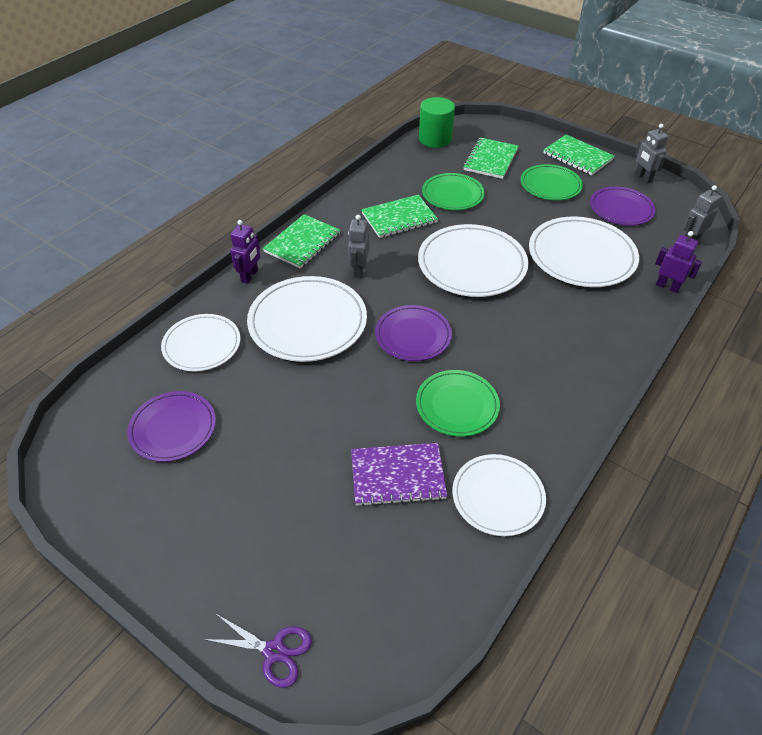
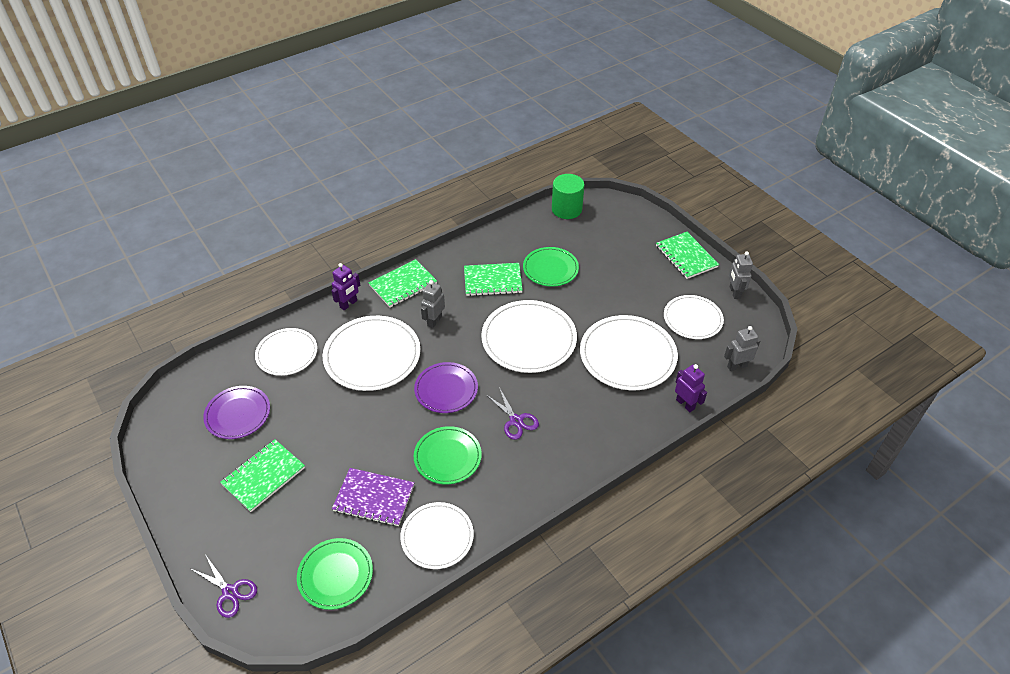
camera: 20 degrees right, 0 degrees up
green notebook [463,137,519,179] -> green notebook moved to [220,439,305,512]
green plate [521,164,583,200] -> green plate moved to [297,538,373,610]
purple plate [590,187,655,226] -> white plate [664,295,724,339]
none -> purple scissors [486,387,539,440]

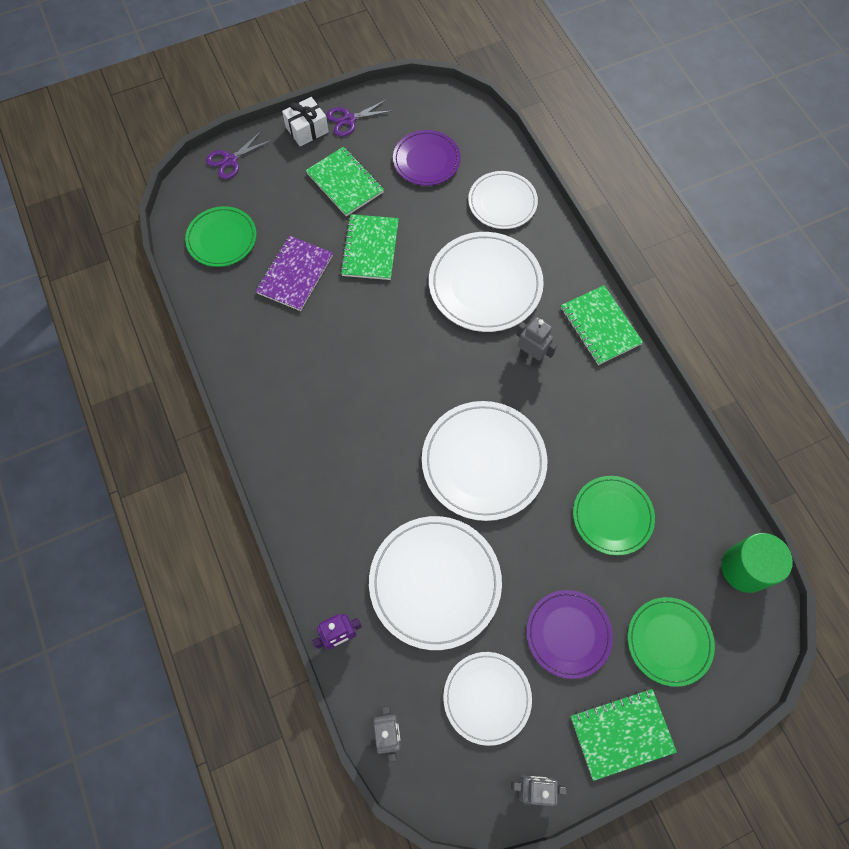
camera: 100 degrees right, 20 degrees up
purple robot [331,263,360,310] -> none
white plate [400,502,474,569] -> none
purple plate [414,362,478,413] -> purple plate moved to [526,590,613,679]
green plate [414,426,482,484] -> green plate moved to [628,597,715,687]
green notebook [464,263,523,296] -> green notebook moved to [340,214,399,280]
purple scissors [486,387,539,440] -> purple scissors moved to [326,99,393,137]
none -> white gift [282,97,329,147]

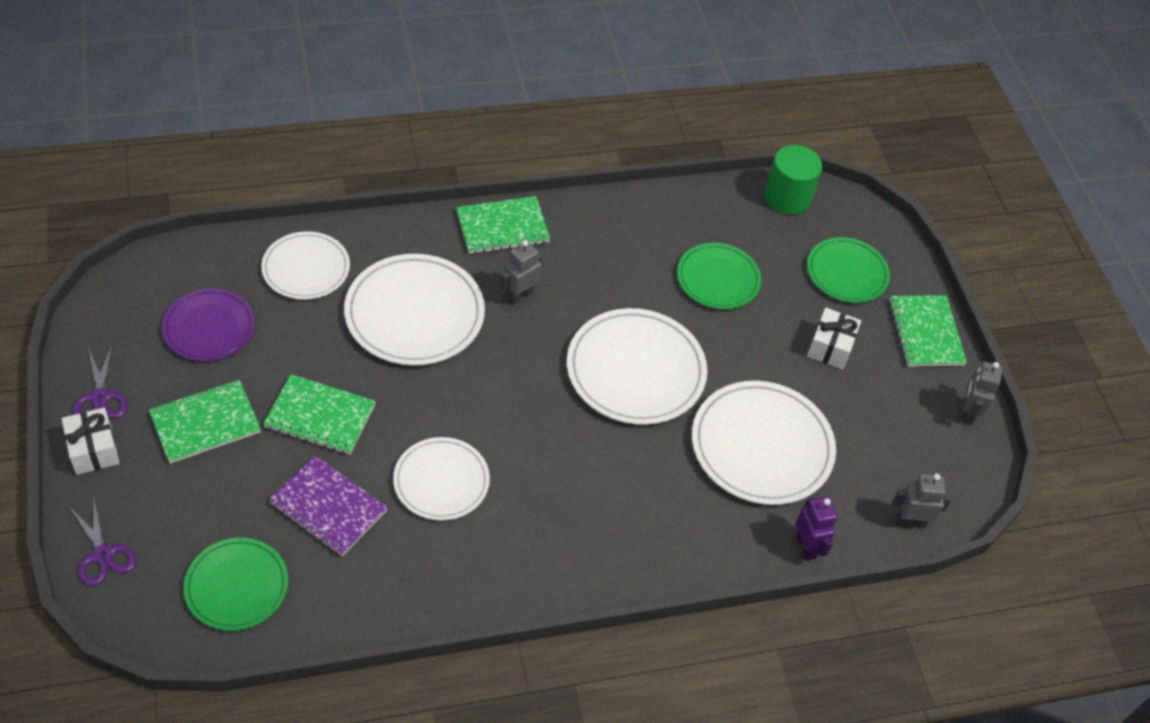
camera: 85 degrees left, 15 degrees down
white plate [443,652,532,746] -> white plate moved to [393,437,490,521]
purple plate [526,590,613,679] -> white gift [807,307,861,370]

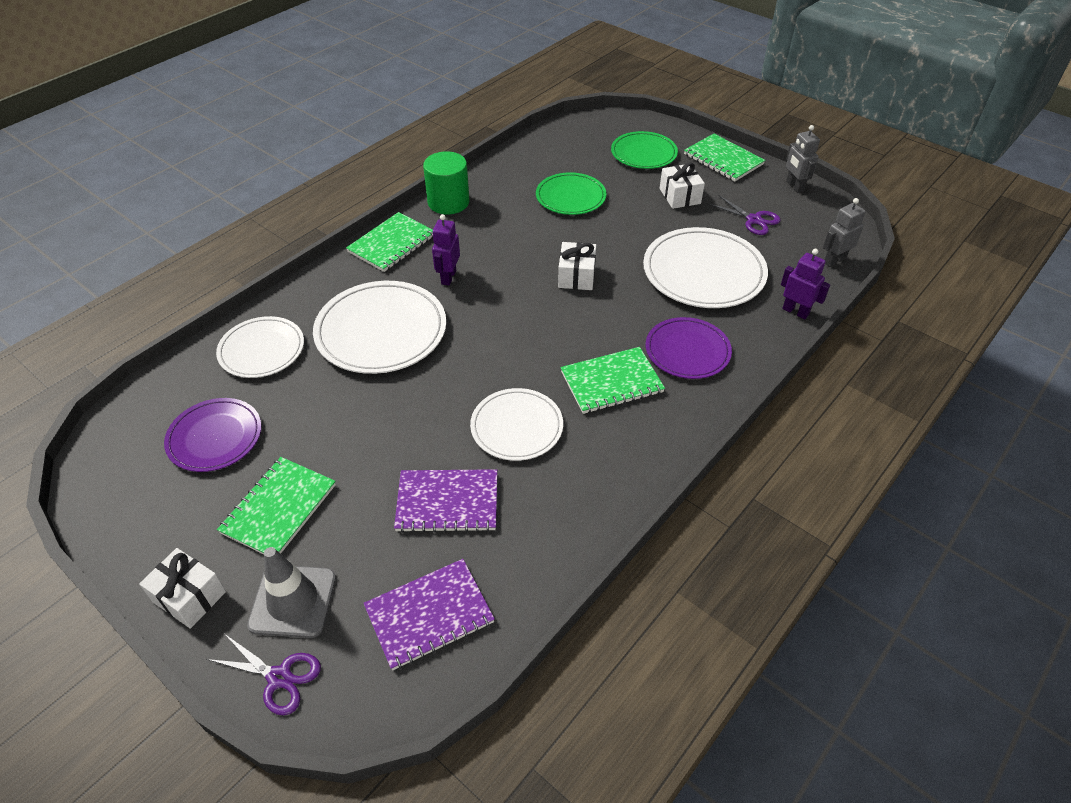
camera: 30 degrees left, 5 degrees down
purple scissors [73,344,127,418] -> purple scissors moved to [709,195,780,235]
green plate [183,538,288,631] -> purple notebook [364,559,495,670]
green notebook [263,374,376,455] -> green notebook moved to [561,347,665,414]
grey robot [500,240,542,305] -> purple robot [432,214,460,285]
white plate [567,308,707,425] -> white gift [558,242,596,290]
green cylinder [764,145,822,215] -> green cylinder moved to [423,151,469,214]
none -> grey traffic cone [247,547,336,638]
none -> purple plate [646,317,732,379]

